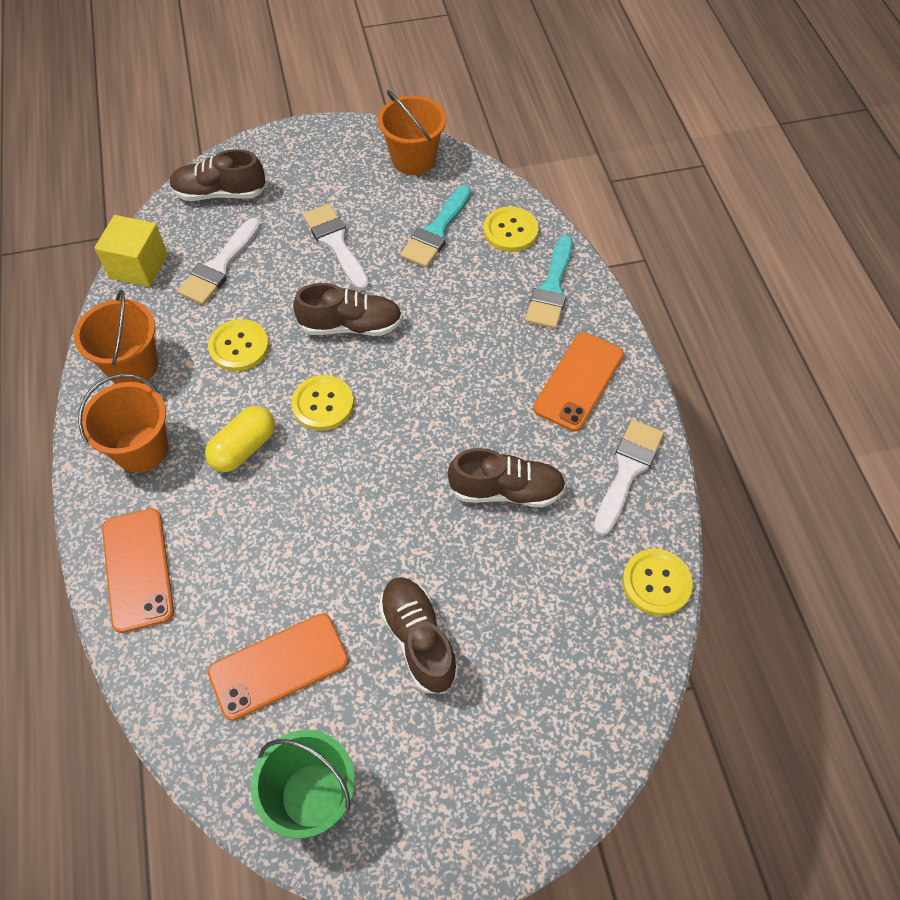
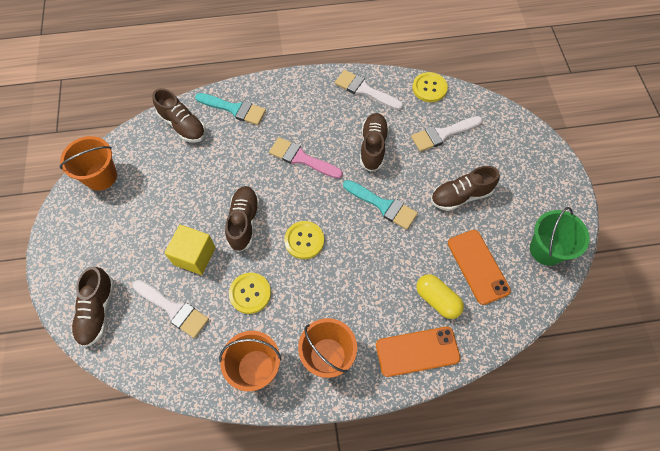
camera: 85 degrees left, 5 degrees up
yellow cube [94,215,168,287] -> yellow cube moved to [165,225,216,275]
yellow capsule [205,406,275,472] -> yellow capsule moved to [416,274,464,319]
white brush [303,204,369,291] -> white brush moved to [411,116,483,152]
turquoise brush [400,185,471,268] -> turquoise brush moved to [343,180,418,230]
yellow button [483,206,539,252] -> brown shoe [152,88,206,142]
orange phone [533,332,624,432] -> none
none -> pink brush [269,137,343,179]

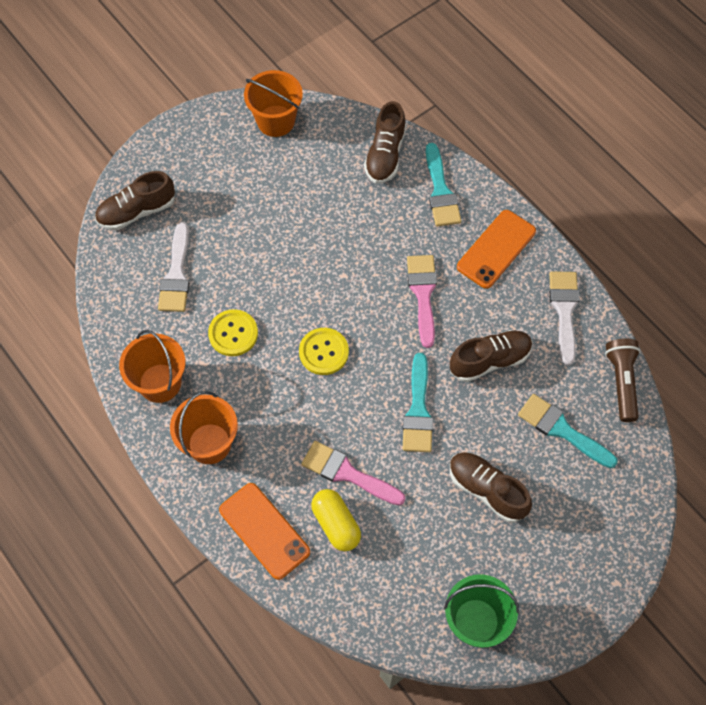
camera: 60 degrees right, 0 degrees up
yellow cube [165,225,216,275] -> none
brown shoe [225,186,260,252] -> none
white brush [411,116,483,152] -> turquoise brush [518,394,618,468]
yellow button [412,72,448,102] -> brown flashlight [605,338,640,422]
yellow capsule [416,274,464,319] -> yellow capsule turned 45 degrees counterclockwise [311,489,361,551]
orange phone [448,230,511,305] -> orange phone moved to [457,210,536,289]
none -> pink brush [301,441,406,506]

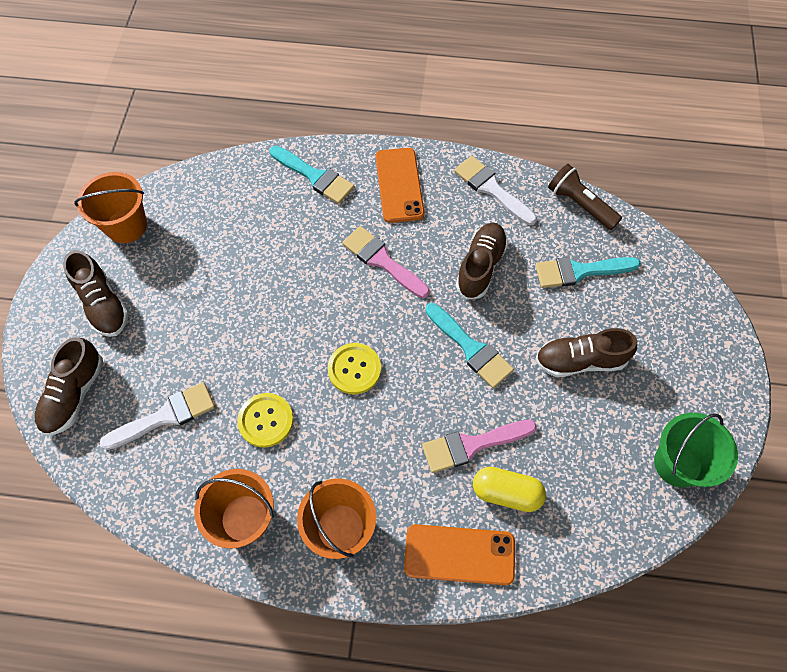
camera: 45 degrees left, 0 degrees up
white brush [158,222,189,312] -> white brush turned 75 degrees counterclockwise [99,382,215,450]
brown shoe [364,101,406,184] -> brown shoe moved to [63,250,129,337]

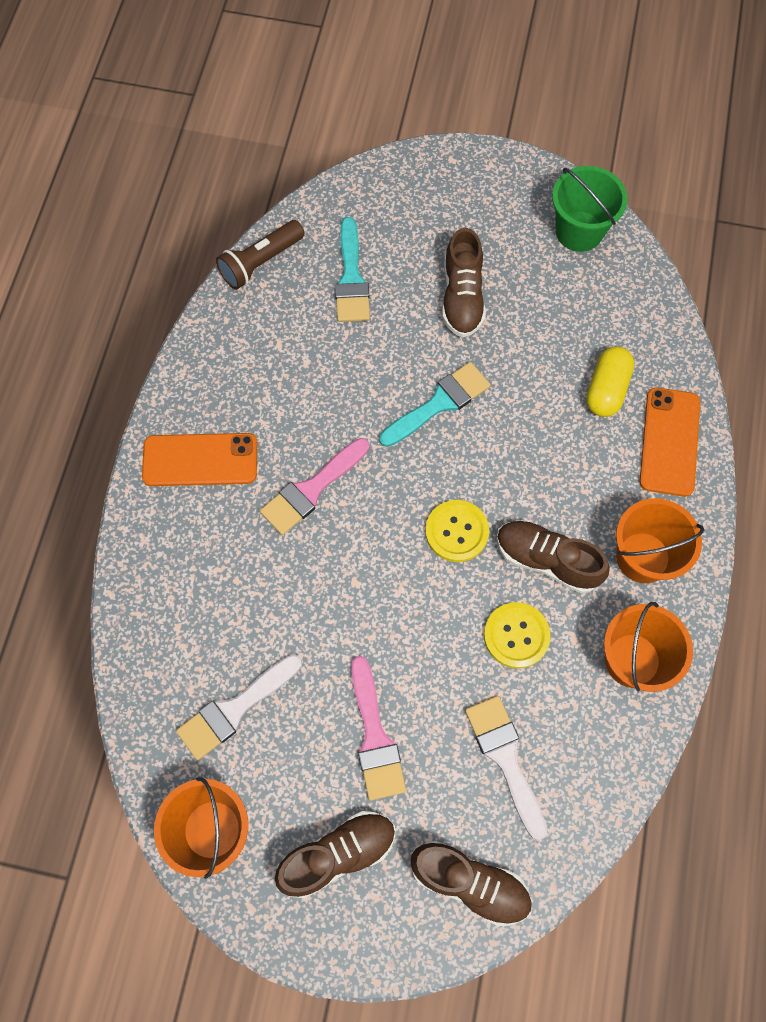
camera: 85 degrees left, 5 degrees up
turquoise brush [270,146,355,204] -> none
pink brush [422,420,537,473] -> pink brush moved to [351,656,406,800]
white brush [454,156,537,225] -> white brush moved to [176,654,302,760]
brown shoe [456,223,508,299] -> brown shoe moved to [497,520,610,593]

